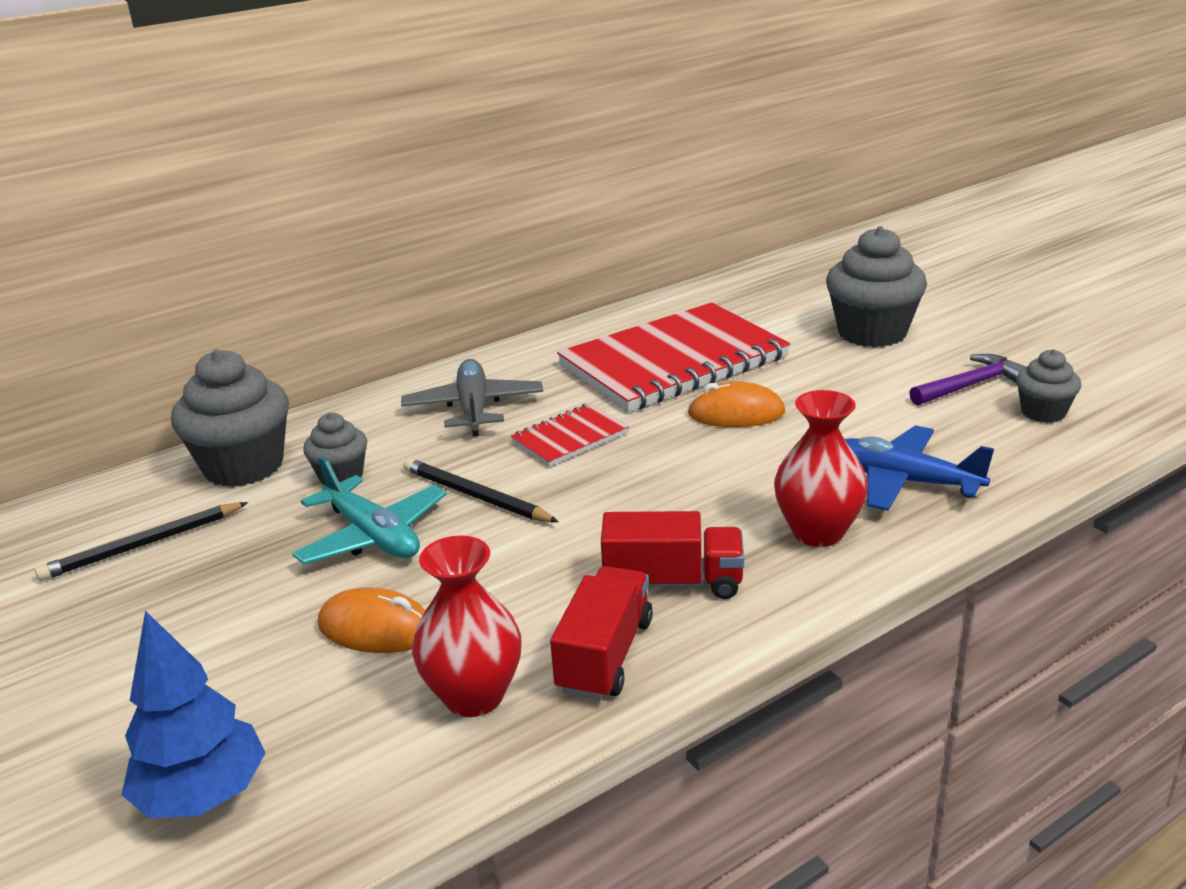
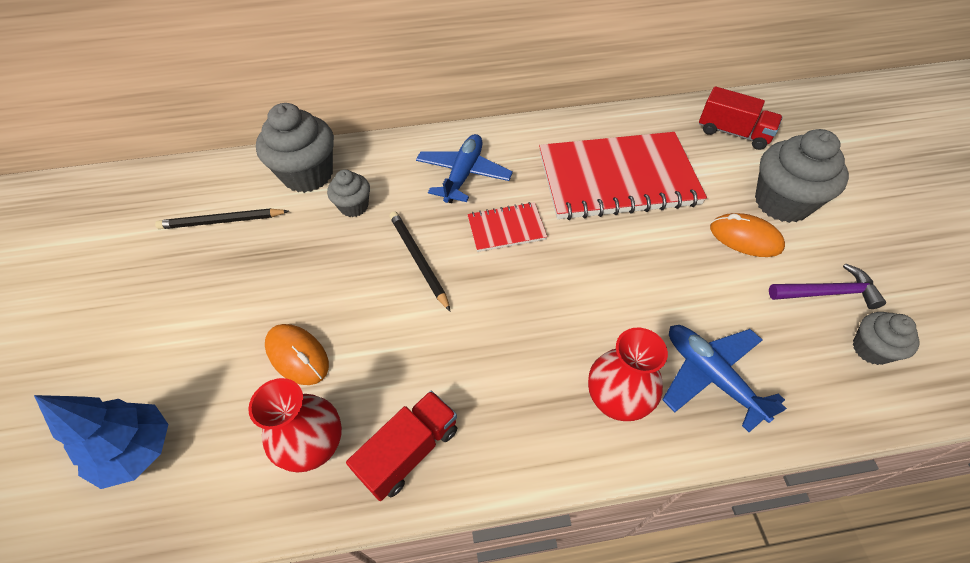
camera: 25 degrees right, 25 degrees up
turquoise plane [292,456,447,564] -> none
grey plane [401,359,543,437] -> blue plane [416,134,513,203]
red truck [601,511,744,599] -> red truck moved to [699,86,782,150]
orange mouse [687,382,785,427] -> orange mouse moved to [710,213,785,257]

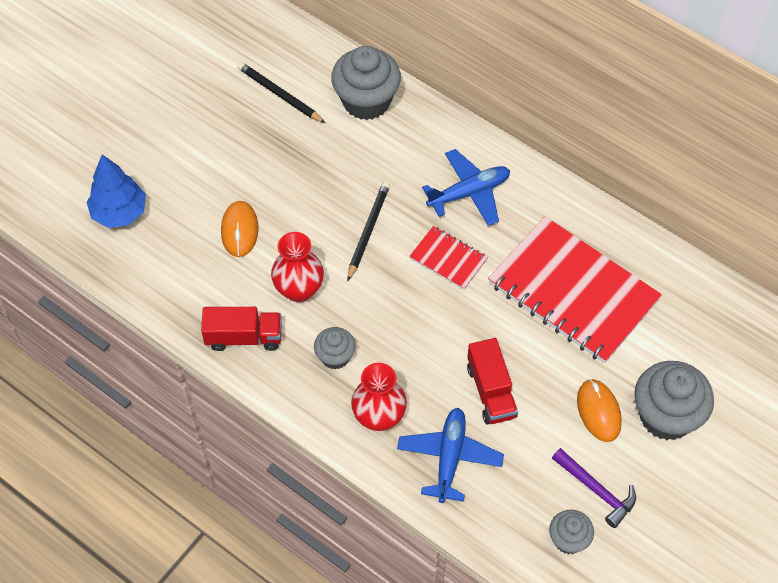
camera: 45 degrees right, 5 degrees up
red vase [248,378,342,473] -> red vase moved to [271,232,324,302]
grey cupcake [327,170,370,217] -> grey cupcake moved to [314,327,356,369]
red truck [699,86,782,150] -> red truck moved to [467,338,518,425]

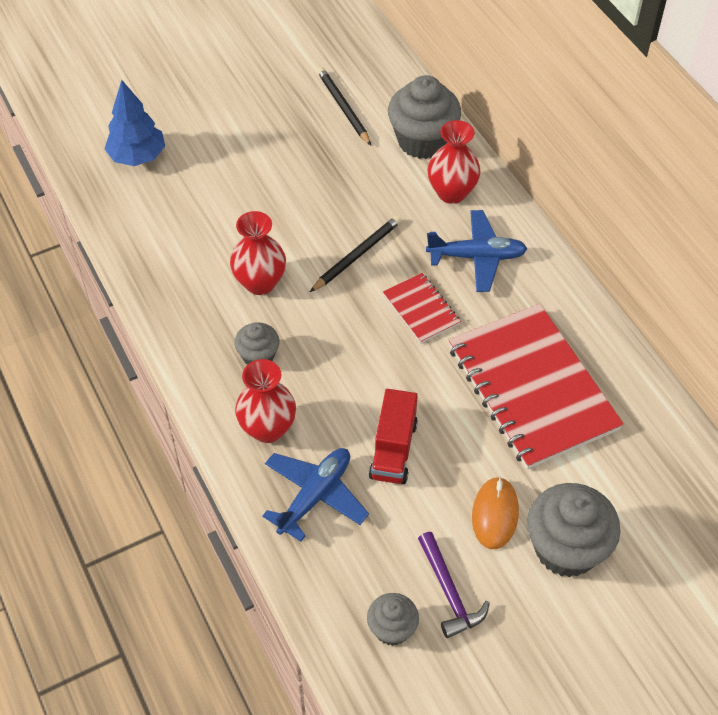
camera: 25 degrees right, 5 degrees down
red truck [201,307,282,351] -> none
orange mouse [221,201,259,257] -> none
none -> red vase [427,120,481,204]

